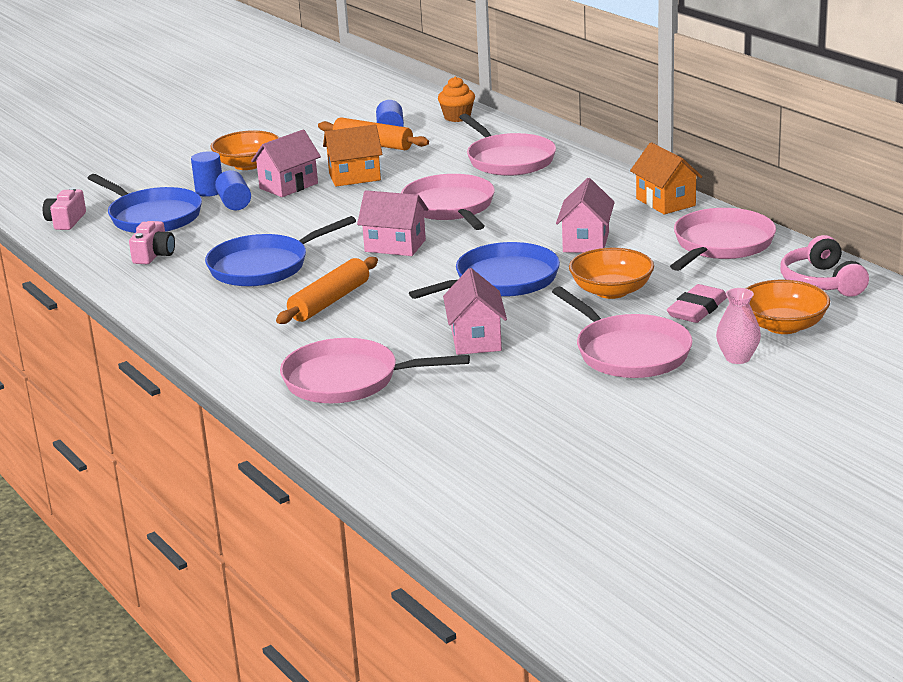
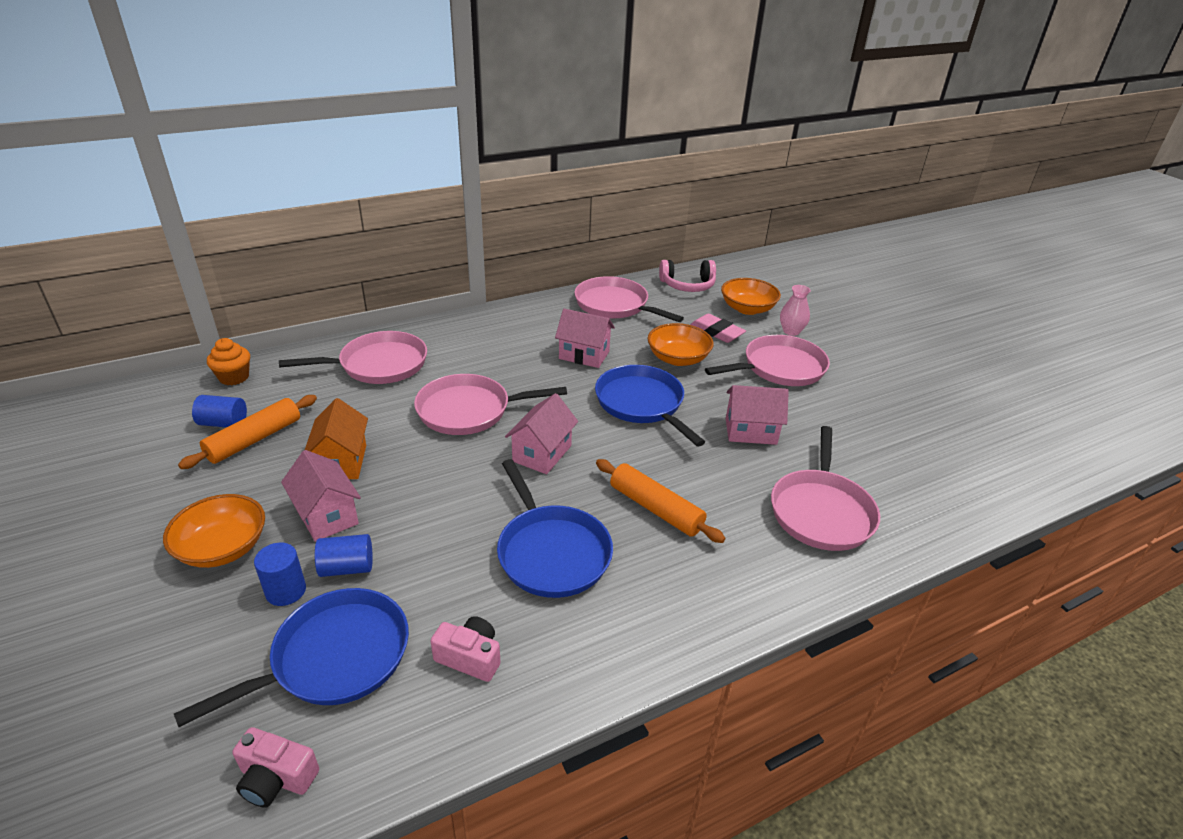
camera: 85 degrees left, 10 degrees up
orange house [630,142,702,214] -> none

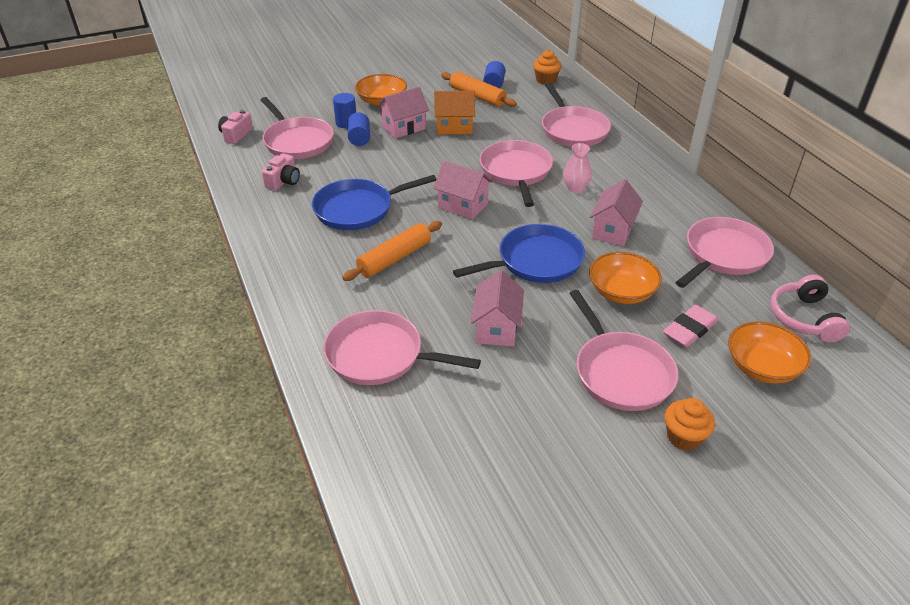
camera: 95 degrees right, 5 degrees up
blue pan [174,588,409,727] -> pink pan [261,97,334,159]
pink vase [780,285,811,336] -> pink vase moved to [563,143,592,193]
none -> orange cupcake [665,398,715,451]

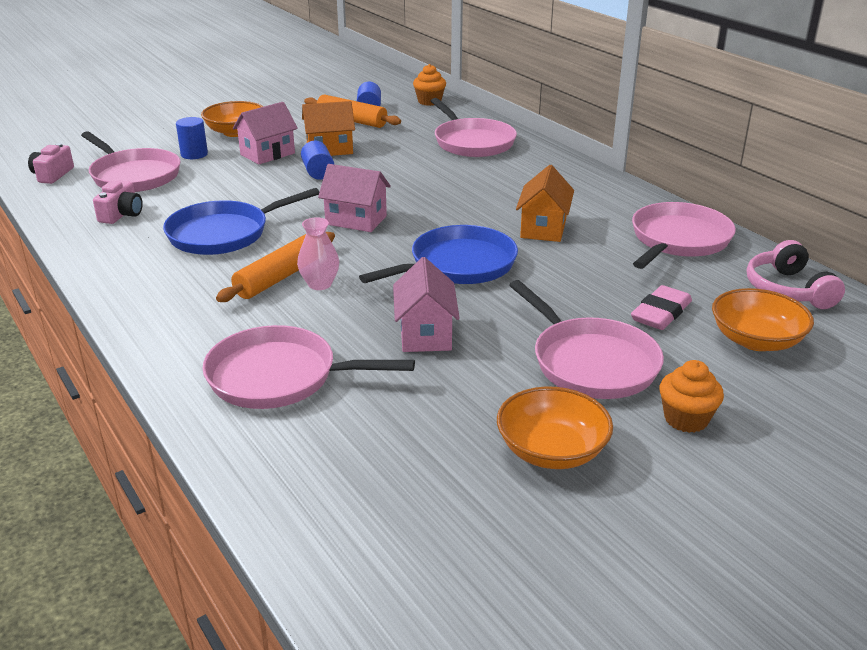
camera: 10 degrees left, 10 degrees down
blue cylinder [348,112,370,146] -> blue cylinder moved to [301,141,334,180]
pink pan [479,140,553,207] -> none
pink vase [563,143,592,193] -> pink vase moved to [297,217,339,290]
orange bowl [589,252,662,304] -> orange bowl moved to [497,386,613,469]
pink house [590,179,643,246] -> orange house [516,165,574,242]

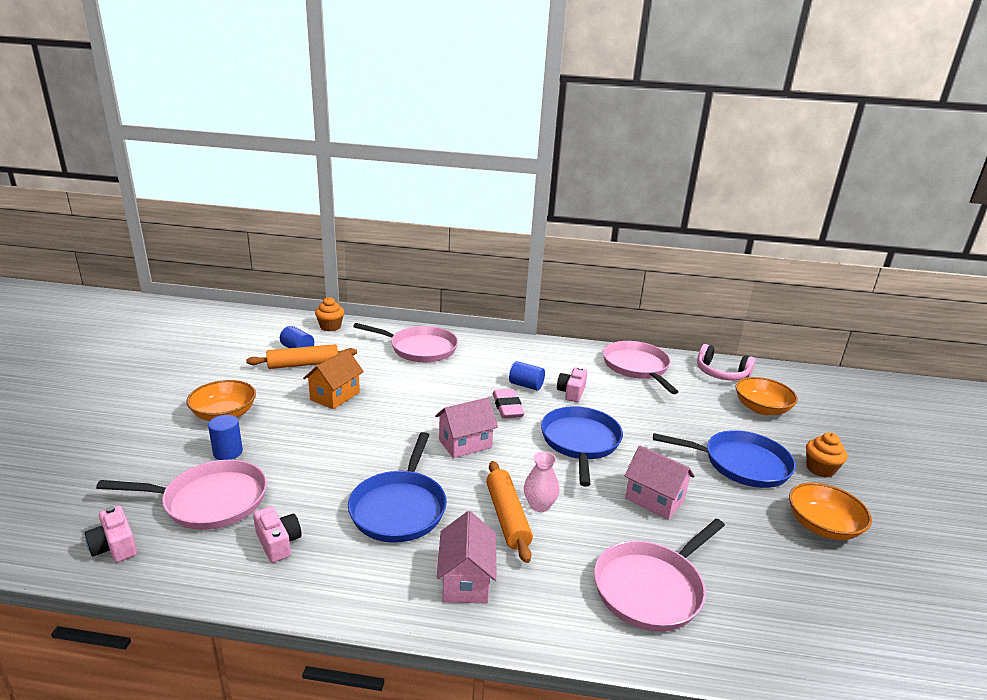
camera: 50 degrees left, 5 degrees down
pink house [233,102,298,164] -> pink house moved to [437,511,497,604]
blue cylinder [301,141,334,180] -> blue cylinder moved to [509,361,545,391]
pink pan [509,280,664,399] -> blue pan [653,430,796,488]
orange house [516,165,574,242] -> pink camera [557,367,587,402]
pink eraser [631,285,692,330] -> pink eraser moved to [493,389,524,418]

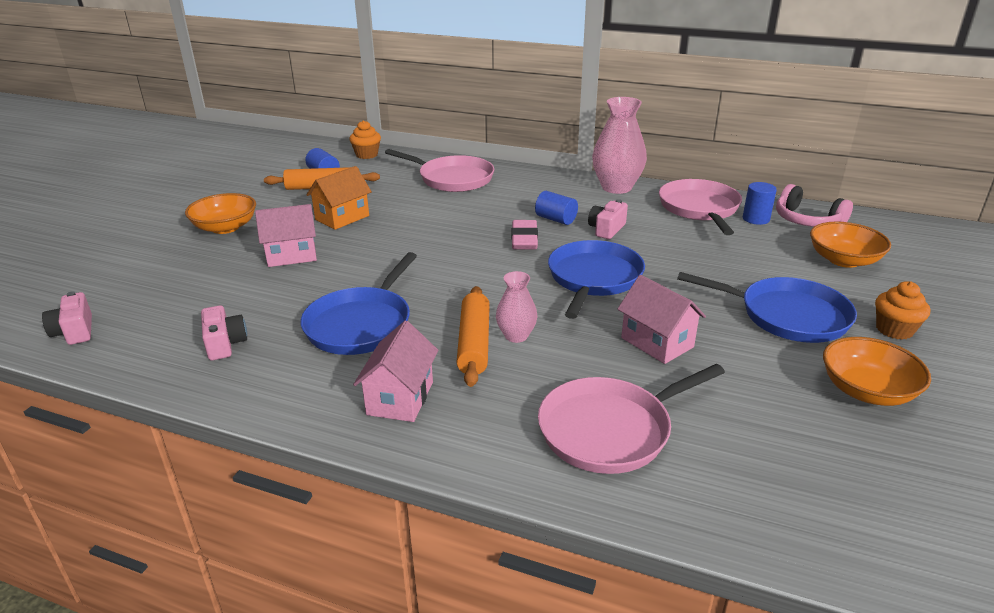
camera: 15 degrees right, 5 degrees up
pink pan [96,460,267,530] -> none
blue cylinder [208,415,243,460] -> blue cylinder moved to [743,182,777,225]
pink house [435,397,498,458] -> pink house moved to [255,204,317,267]
none -> pink vase [592,97,647,194]

